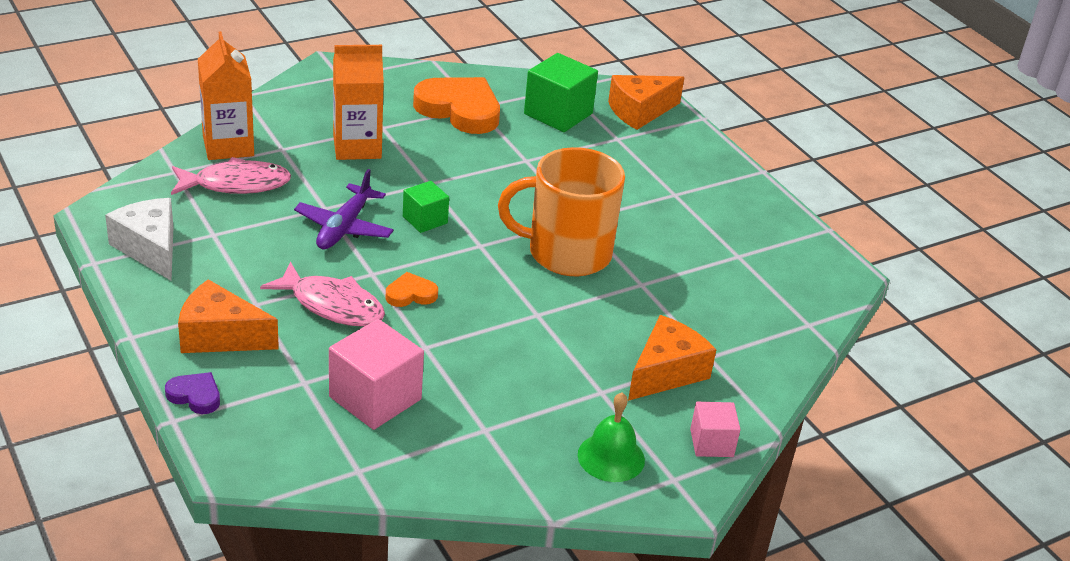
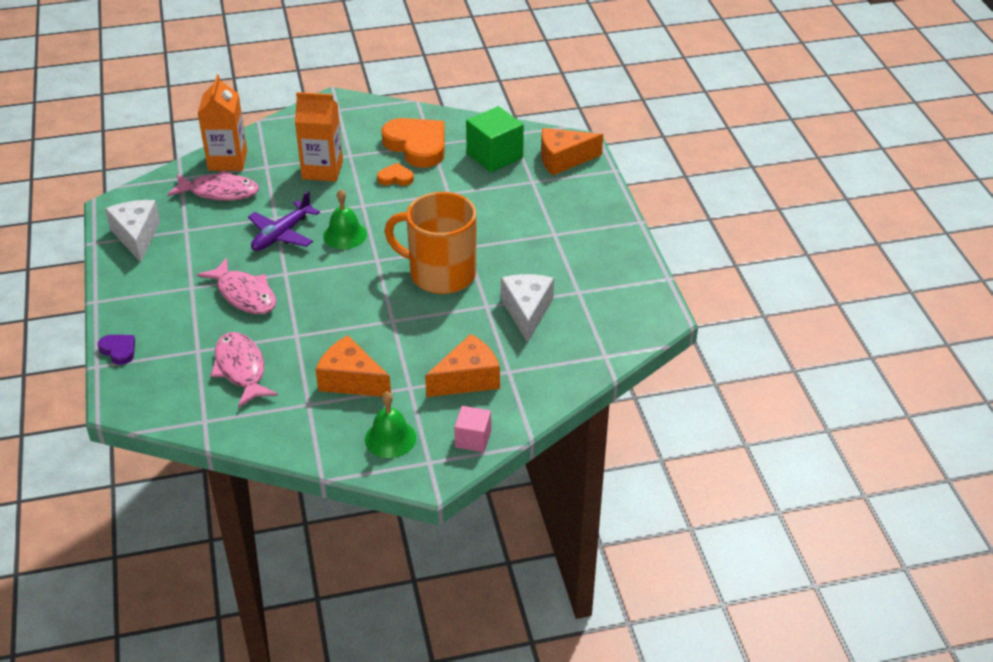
camera: 20 degrees right, 5 degrees up
orange cheese [178,279,279,353] -> orange cheese moved to [315,335,391,397]
pink cube [329,319,424,430] -> pink fish [210,332,278,408]
orange heart [386,272,438,307] -> orange heart moved to [377,163,414,186]
green cube [403,181,449,233] -> green bell [323,189,367,249]
none -> white cheese [501,274,554,343]

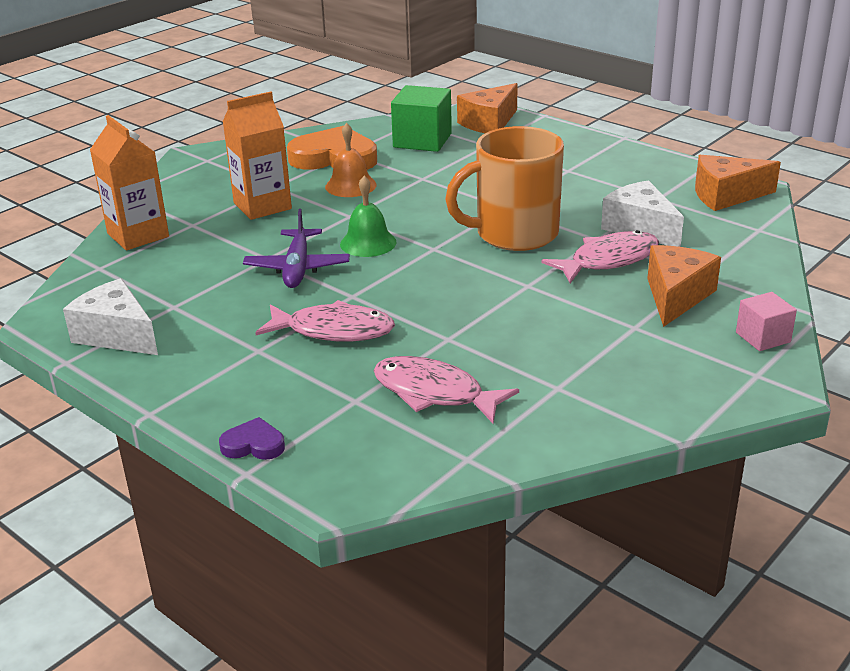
camera: 35 degrees left, 10 degrees down
pink fish [167,171,259,201] -> pink fish moved to [541,230,659,283]
orange cheese [315,335,391,397] -> orange cheese moved to [695,155,781,211]
green bell [365,392,416,458] -> none
orange heart [377,163,414,186] -> orange bell [325,123,377,197]

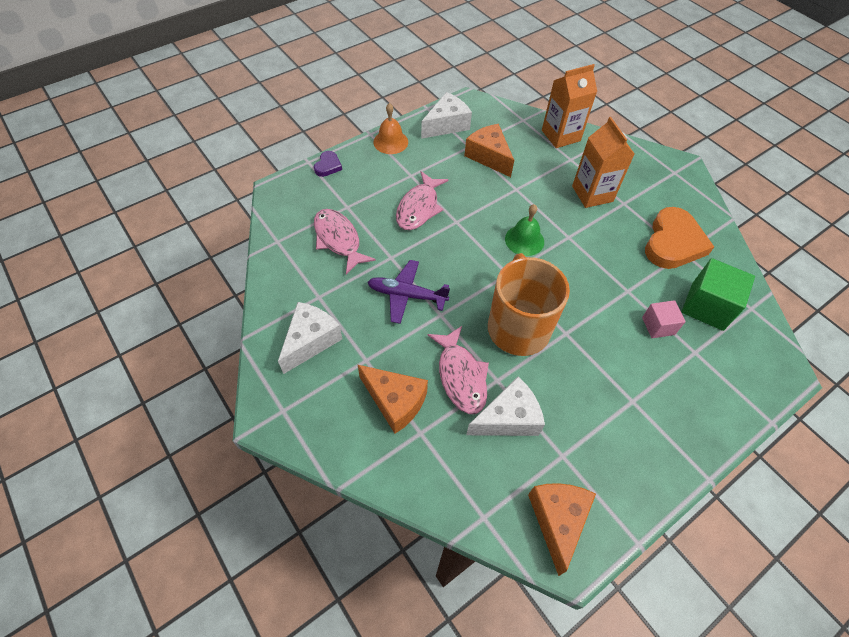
camera: 100 degrees right, 25 degrees up
purple plane [243,209,350,288] -> purple plane moved to [368,260,450,324]
orange bell [325,123,377,197] -> orange bell moved to [373,103,408,154]
pink fish [373,356,519,423] -> pink fish turned 75 degrees counterclockwise [314,209,376,274]
orange cheese [457,83,518,133] -> orange cheese moved to [464,124,514,177]
pink cube [736,292,797,351] -> pink cube moved to [642,300,686,338]
none -> white cheese [278,302,342,374]

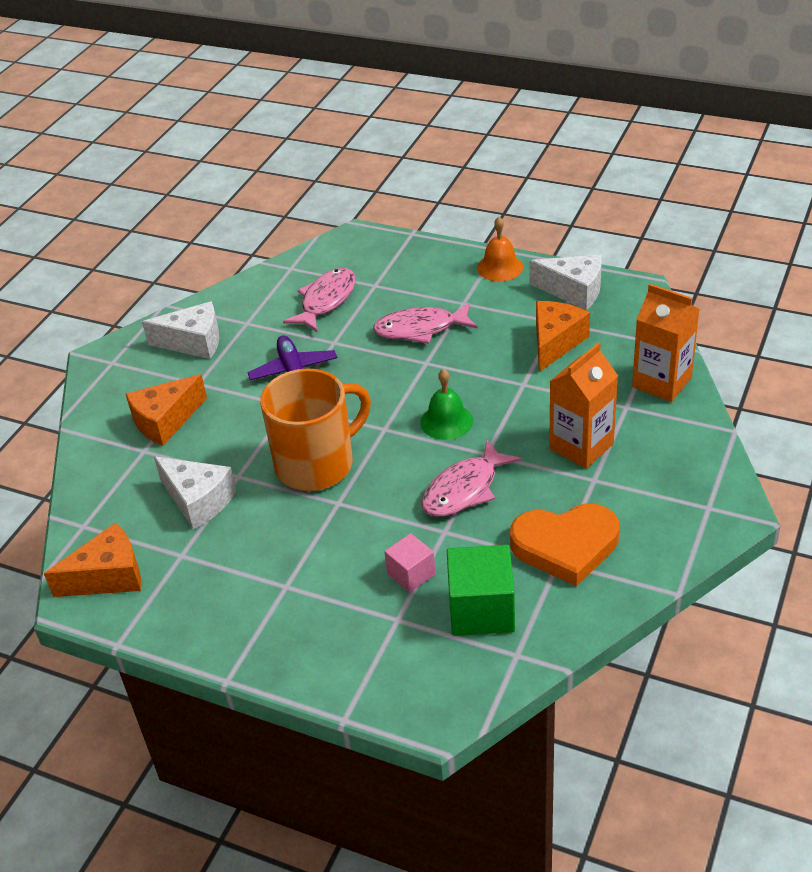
camera: 65 degrees right, 15 degrees down
purple heart [314,151,342,177] -> none
orange cheese [357,364,428,434] -> orange cheese turned 45 degrees clockwise [126,374,207,446]
pink fish [427,326,489,414] -> pink fish moved to [421,440,521,517]

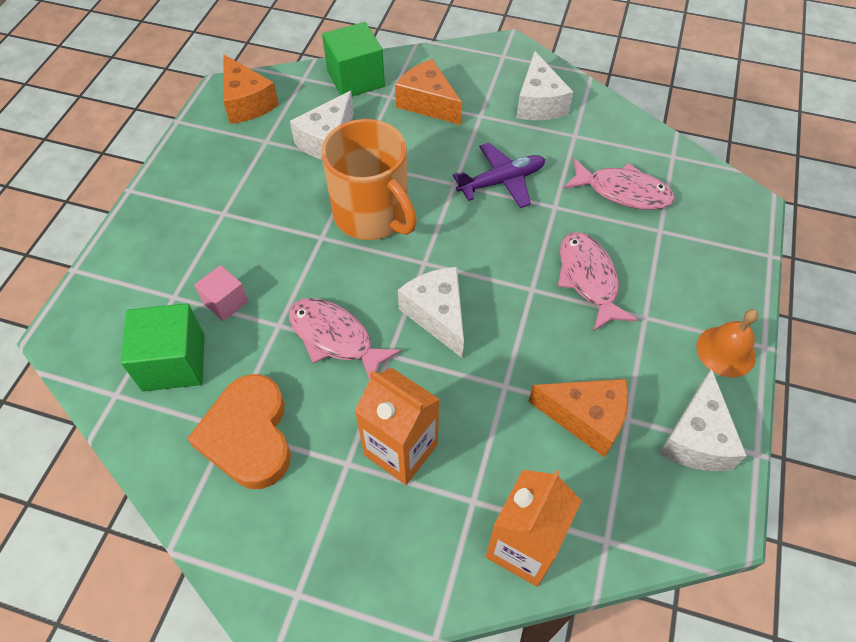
camera: 80 degrees right, 15 degrees up
green bell [421,369,473,440] -> white cheese [398,267,464,358]
none -> green cube [322,22,385,96]

